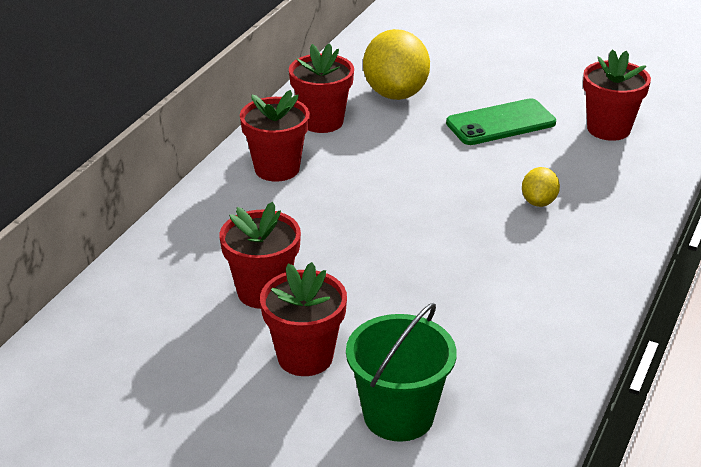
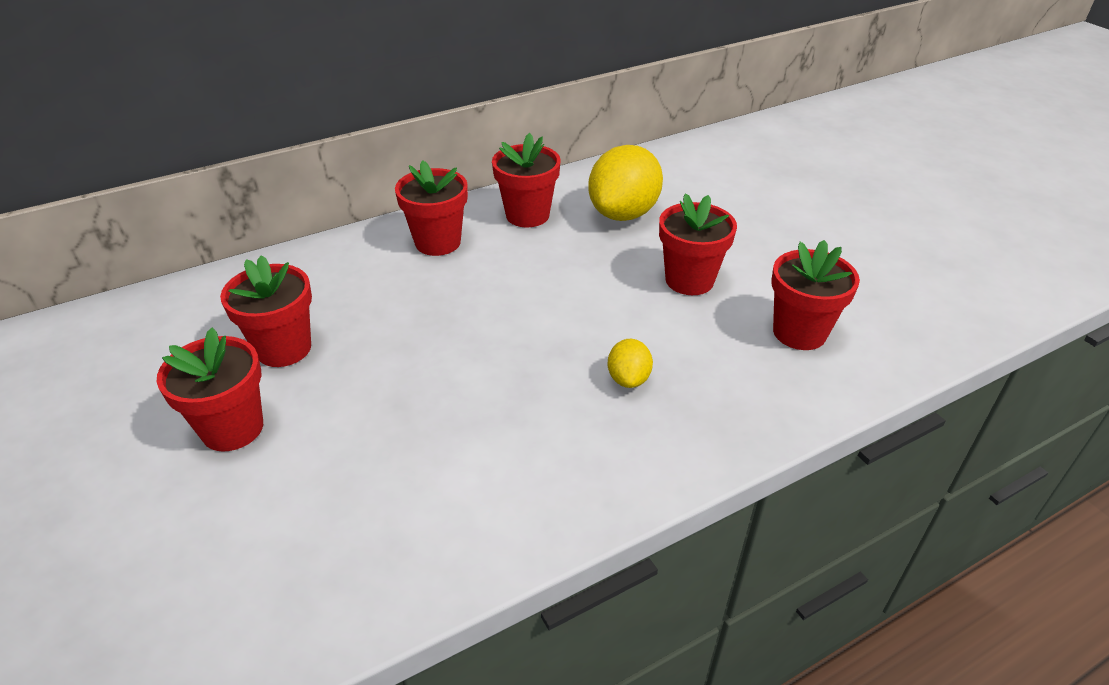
camera: 35 degrees right, 5 degrees up
green bucket [346,303,457,442] -> none
green phone [446,98,556,145] -> red flower pot [659,193,737,295]
yellow lemon [522,167,560,207] -> yellow lemon turned 45 degrees counterclockwise [607,339,653,388]

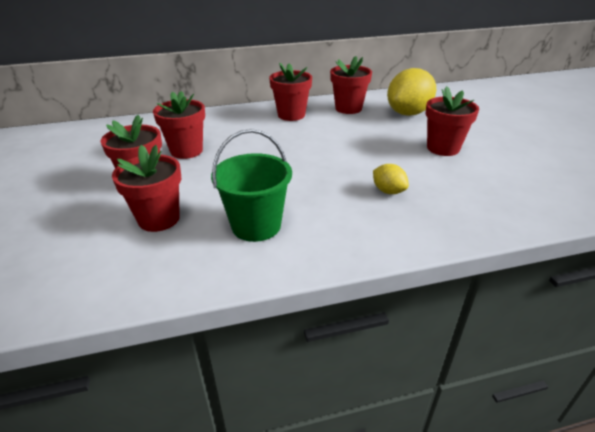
camera: 15 degrees right, 5 degrees down
yellow lemon [607,339,653,388] -> yellow lemon turned 60 degrees counterclockwise [373,164,409,194]
red flower pot [771,240,860,350] -> red flower pot moved to [112,145,181,232]
none -> green bucket [211,129,292,242]

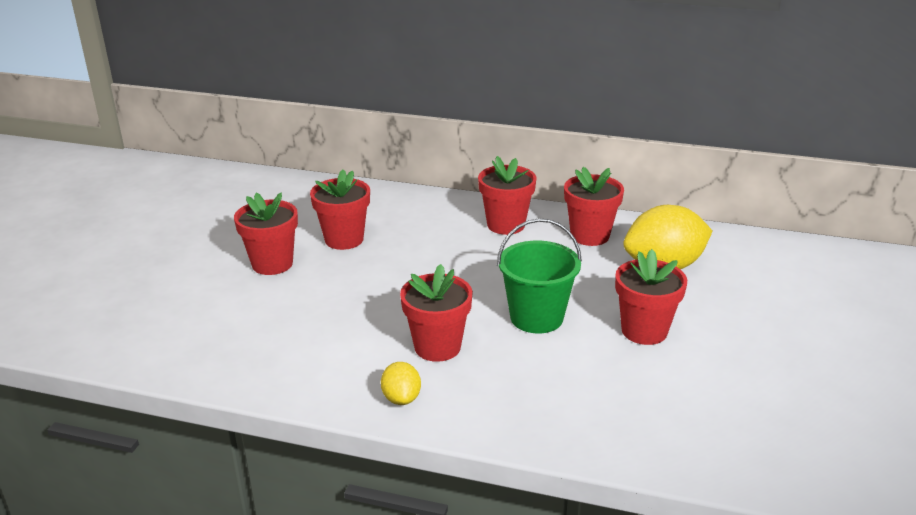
camera: 30 degrees right, 5 degrees down
red flower pot [112,145,181,232] -> red flower pot moved to [400,264,473,362]
green bucket [211,129,292,242] -> green bucket moved to [497,218,582,333]
yellow lemon [373,164,409,194] -> yellow lemon moved to [381,362,421,405]

